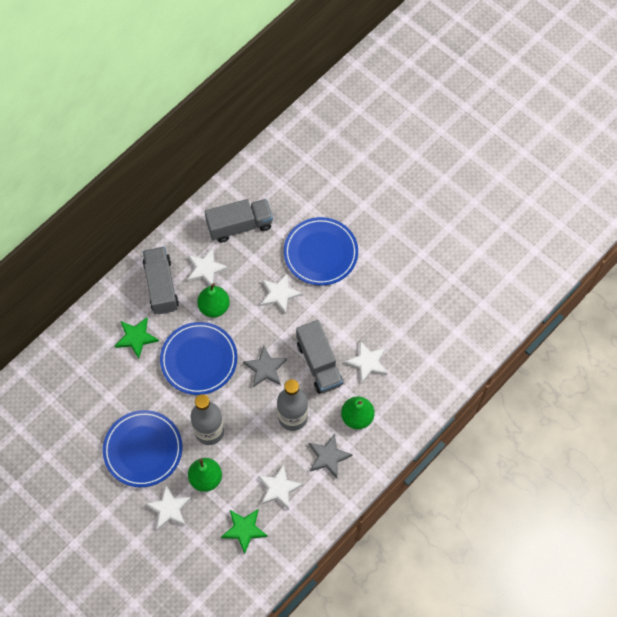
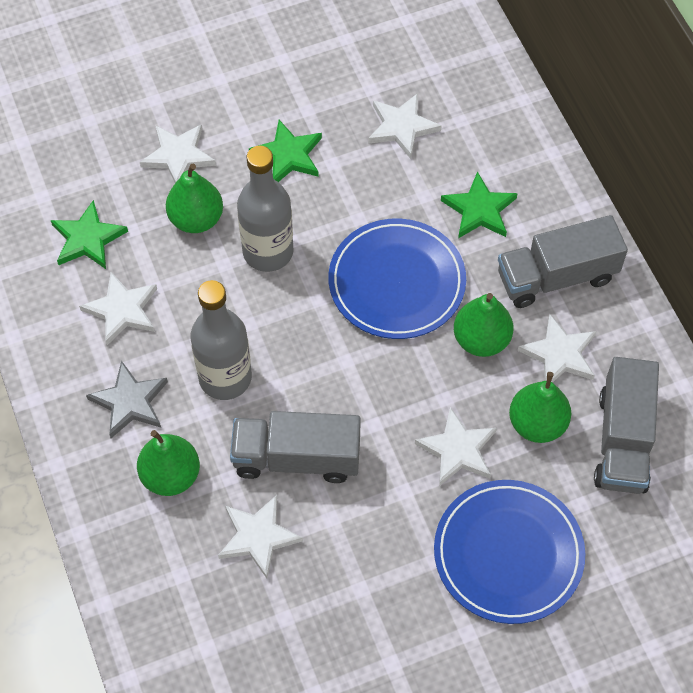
camera: 115 degrees right, 5 degrees down
blue plate [103,410,182,487] -> green star [249,120,322,182]
grey truck [143,247,179,315] -> grey truck turned 150 degrees clockwise [498,215,628,308]
grey star [243,346,287,387] -> none
none -> white star [368,93,441,159]
none -> green pear [509,372,571,443]

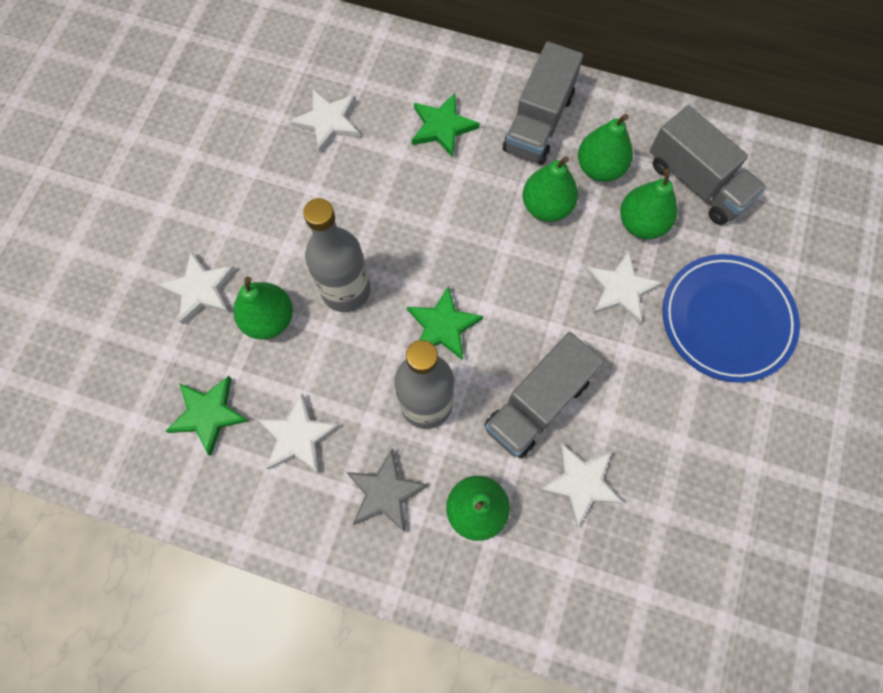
camera: 50 degrees left, 10 degrees up
green star [249,120,322,182] -> green star moved to [407,286,483,360]
blue plate [328,219,466,339] -> none
white star [518,314,596,383] -> green pear [578,114,633,182]

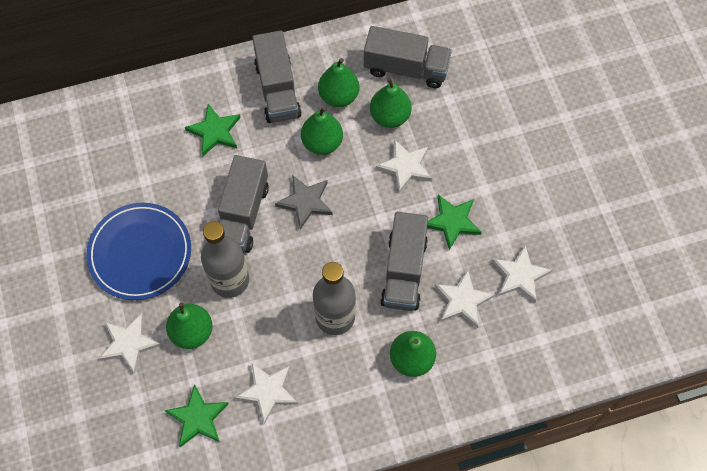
camera: 35 degrees left, 5 degrees down
white star [290,89,360,153] -> white star moved to [492,245,552,303]
grey star [346,449,428,532] -> grey star moved to [275,175,333,230]
green star [407,286,483,360] -> green star moved to [427,195,482,250]
blue plate [663,254,800,383] -> blue plate moved to [86,203,191,300]
none -> grey truck [218,155,269,253]

